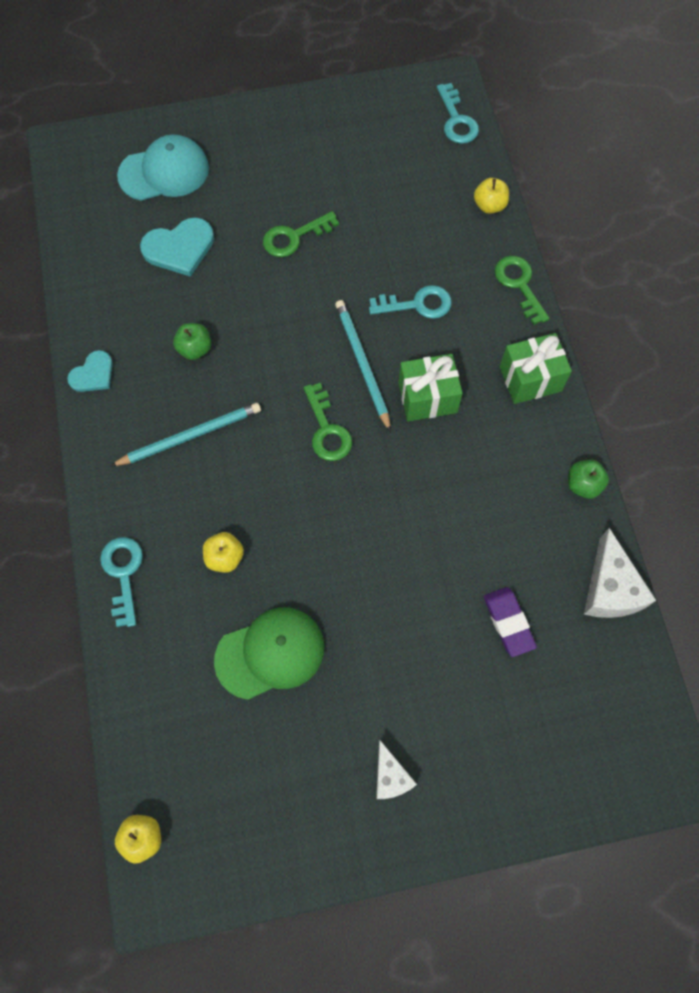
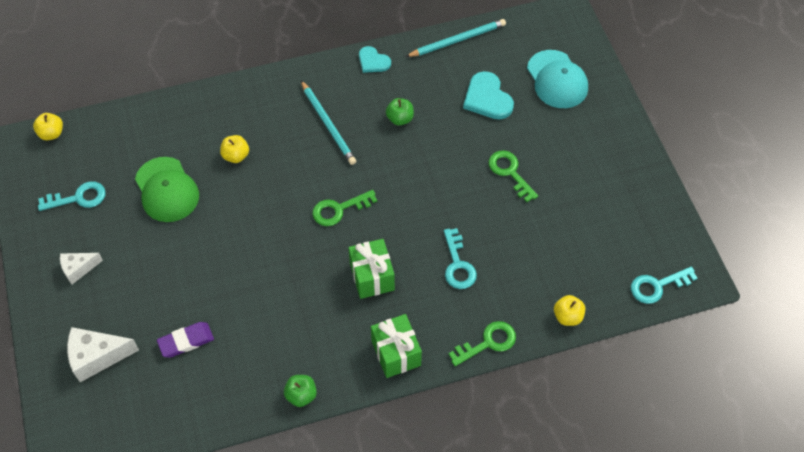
camera: 85 degrees right, 10 degrees down
turquoise key [100,537,143,627] -> turquoise key moved to [38,181,106,211]
turquoise pencil [335,300,391,432] -> turquoise pencil moved to [405,19,506,57]
white cheese [584,528,656,618] -> white cheese moved to [67,327,139,382]

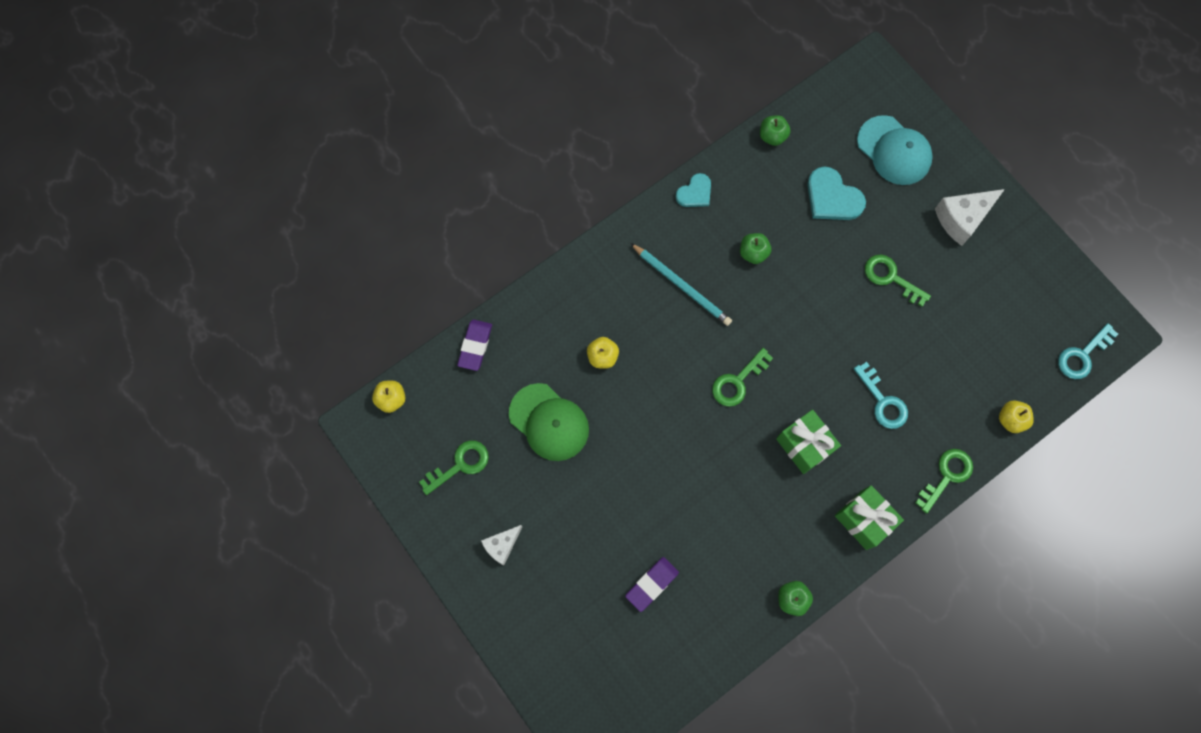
camera: 20 degrees left, 15 degrees up
turquoise key [38,181,106,211] -> green key [419,440,489,495]
white cheese [67,327,139,382] -> white cheese moved to [935,189,1005,246]
turquoise heart [359,46,391,73] -> turquoise heart turned 60 degrees counterclockwise [676,173,711,207]
turquoise pencil [405,19,506,57] -> green apple [760,115,790,146]
none -> purple eraser [457,319,492,371]

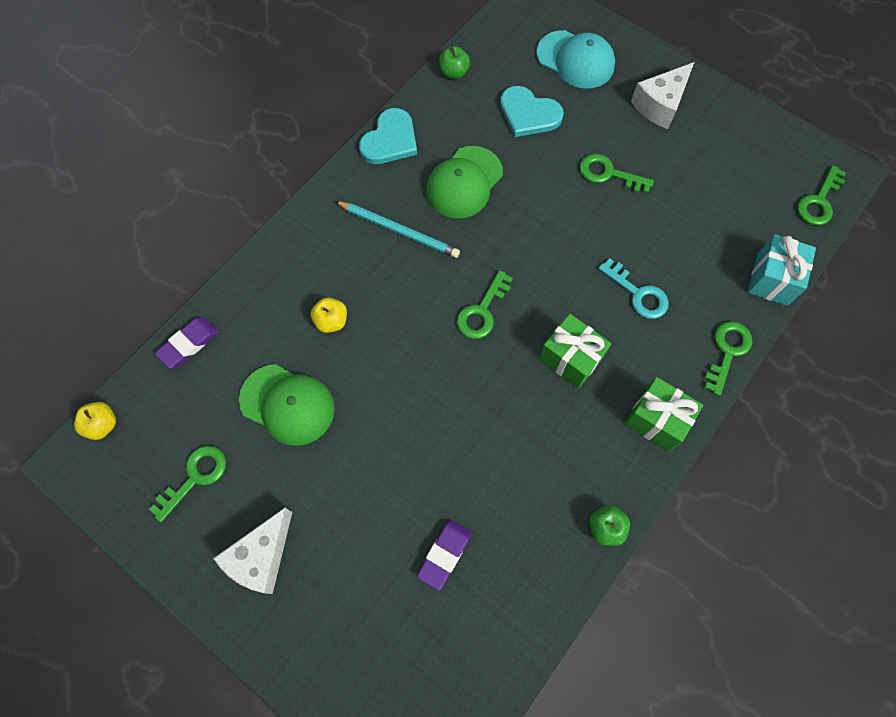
camera: 15 degrees left, 5 degrees down
purple eraser [457,319,492,371] -> purple eraser turned 45 degrees clockwise [155,317,218,369]
white cheese [481,525,522,565] -> white cheese [213,508,292,594], size x1.60
turquoise heart [676,173,711,207] -> turquoise heart [359,108,417,164], size x1.57
green apple [740,233,771,264] -> green cap [426,146,503,218]
yellow apple [999,400,1034,433] -> turquoise gift [748,234,816,306]
turquoise key [1058,323,1118,379] -> green key [797,165,846,225]

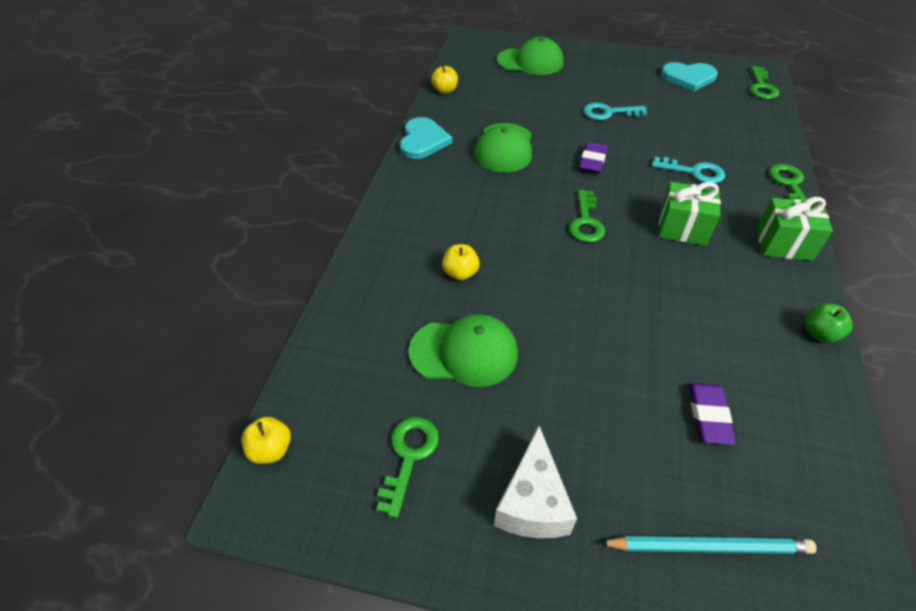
camera: 25 degrees left, 20 degrees down
purple eraser [155,317,218,369] -> purple eraser moved to [579,142,608,174]
turquoise pencil [335,201,460,258] -> turquoise pencil moved to [599,536,817,554]
green apple [439,46,470,79] -> yellow apple [431,64,458,94]
turquoise heart [500,86,564,137] -> turquoise heart moved to [661,62,718,92]
turquoise cap [536,30,615,89] -> green cap [497,37,564,75]
green key [580,154,654,193] -> turquoise key [583,103,647,120]
white cheese [631,62,694,129] -> none
turquoise gift [748,234,816,306] -> none

